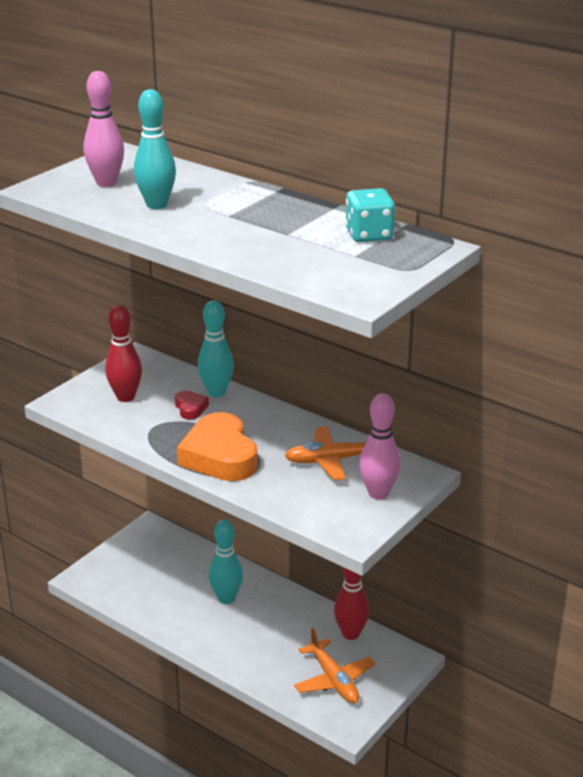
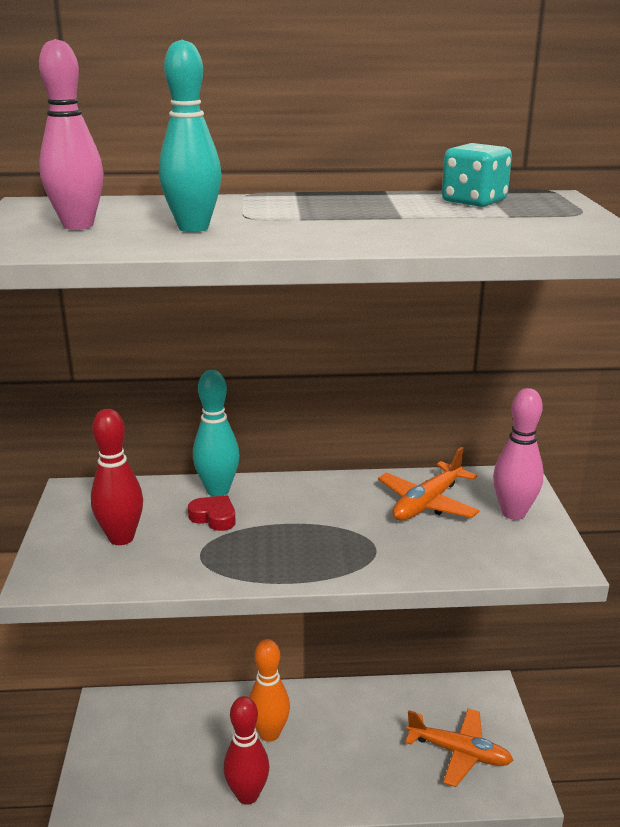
camera: 40 degrees left, 5 degrees down
orange heart [177,412,258,481] -> none
turquoise bowling pin [209,520,243,604] -> orange bowling pin [249,639,290,742]
red bowling pin [334,567,370,640] -> red bowling pin moved to [224,696,269,805]

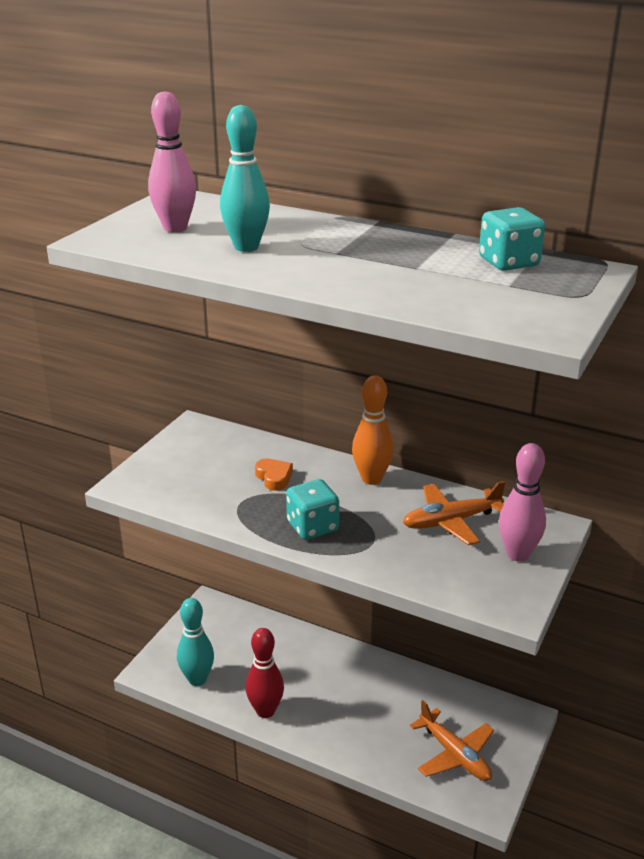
camera: 30 degrees right, 5 degrees up
red bowling pin [91,409,143,545] -> none
red heart [188,495,236,531] -> orange heart [255,458,293,491]
turquoise bowling pin [193,370,240,496] -> turquoise bowling pin moved to [177,598,214,686]
orange bowling pin [249,639,290,742] -> orange bowling pin moved to [352,375,394,485]
none -> turquoise dice [286,479,339,540]

